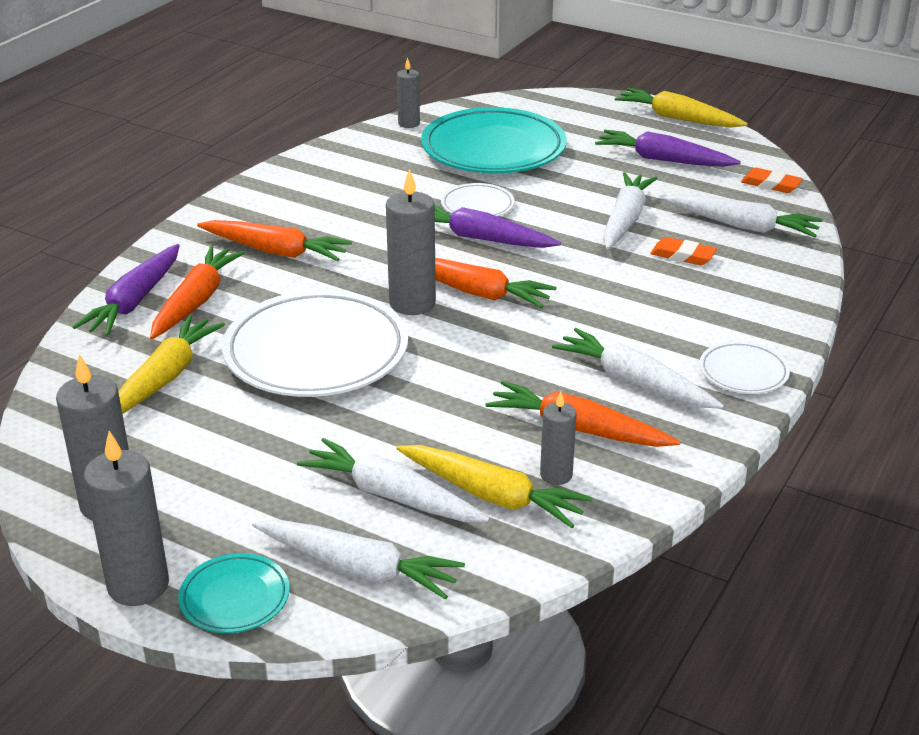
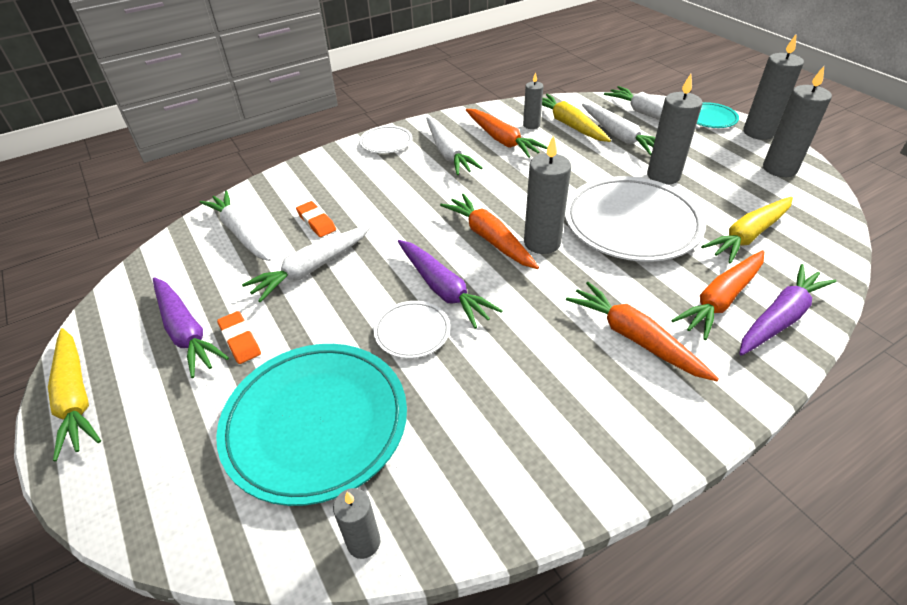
camera: 150 degrees left, 10 degrees up
orange eraser [741,168,803,193] -> orange eraser moved to [217,311,261,364]
none -> grey candle [647,74,702,184]

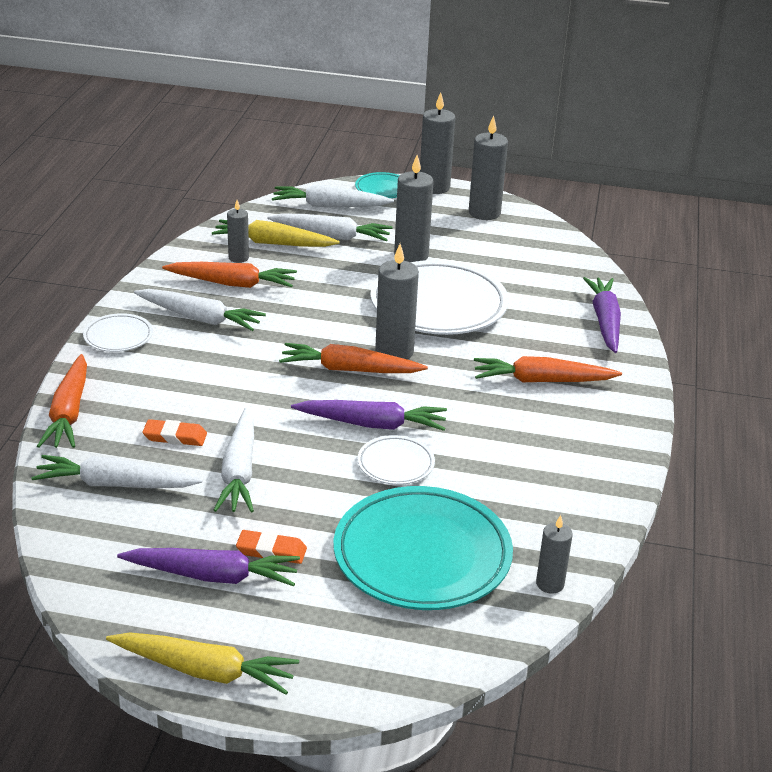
camera: 50 degrees left, 10 degrees down
orange carrot [671,250,764,340] -> orange carrot moved to [37,354,87,448]
yellow carrot [701,197,793,264] -> none

